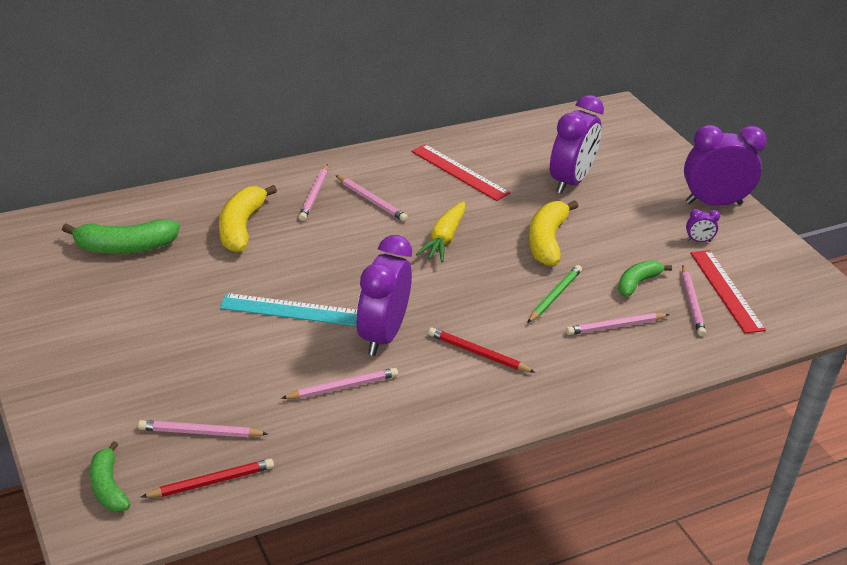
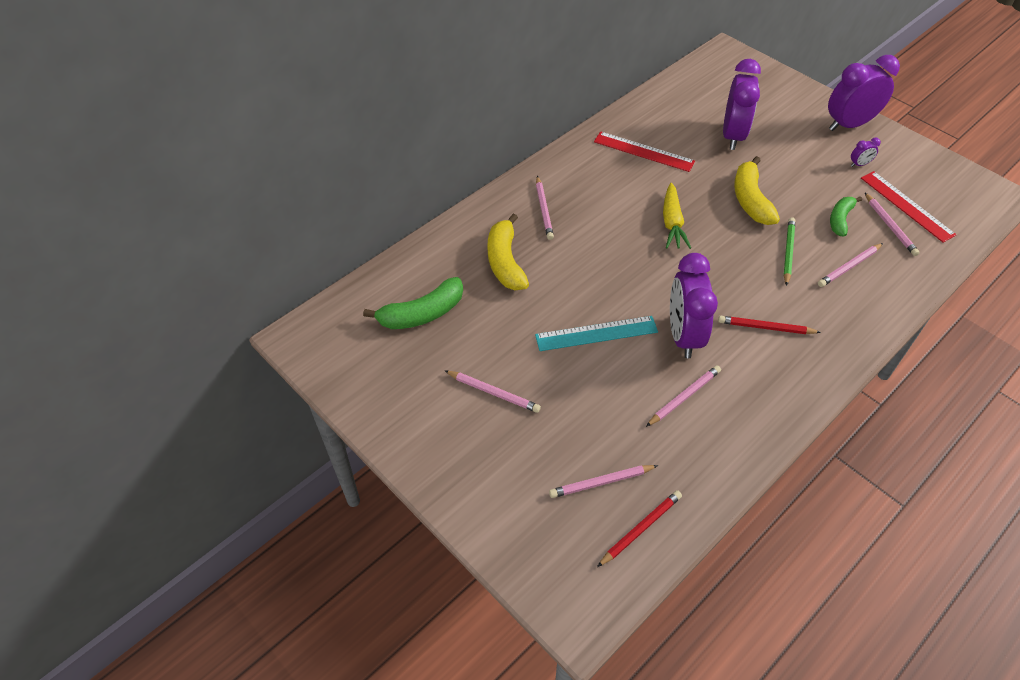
camera: 15 degrees left, 15 degrees up
green banana [90,441,130,512] -> none
pink pencil [335,175,408,222] -> pink pencil moved to [444,370,541,413]

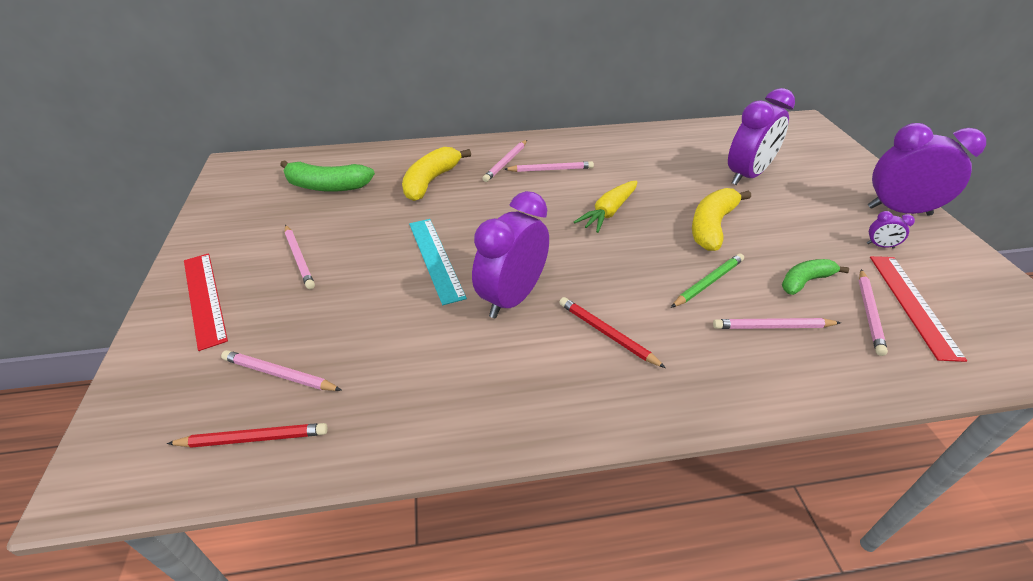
camera: 35 degrees right, 10 degrees down
turquoise ruler [535,316,658,351] -> turquoise ruler turned 45 degrees clockwise [409,219,467,305]
red ruler [594,131,695,172] -> red ruler moved to [184,253,228,351]
pink pencil [646,365,721,427] -> pink pencil moved to [504,161,594,172]

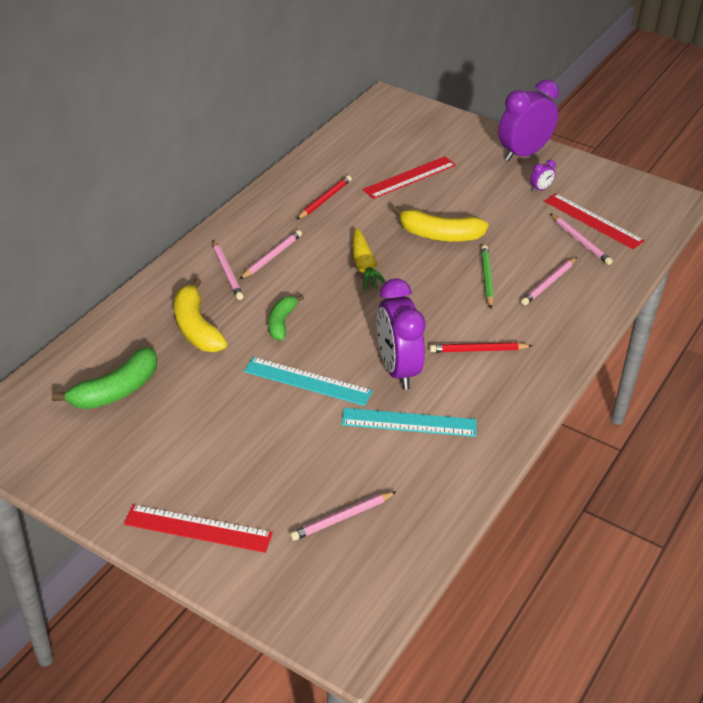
camera: 50 degrees left, 0 degrees up
red pencil [167,423,328,448] -> red pencil moved to [296,175,352,220]
pink pencil [285,225,315,289] -> none
yellow banana [692,188,751,251] -> yellow banana turned 60 degrees counterclockwise [392,206,489,242]
purple clock [728,88,795,185] -> red ruler [363,156,456,199]
green banana [782,259,849,295] -> green banana moved to [268,295,304,340]
none -> turquoise ruler [341,408,477,437]

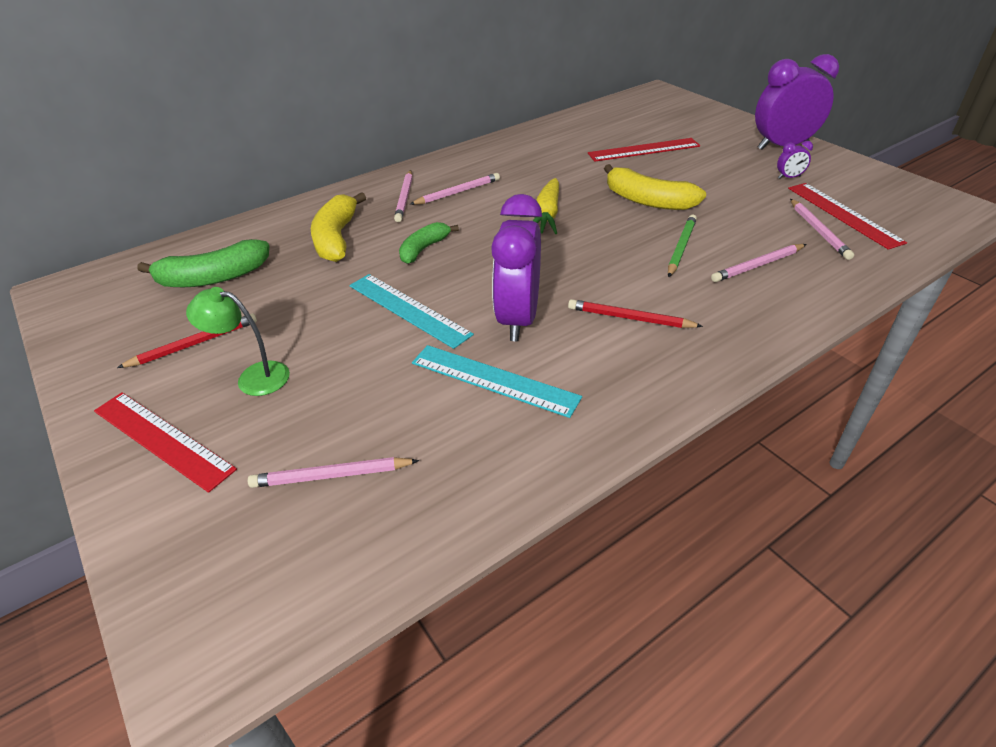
camera: 25 degrees right, 0 degrees up
red pencil [296,175,352,220] -> red pencil moved to [117,314,257,368]
none -> green lamp [186,287,290,396]

